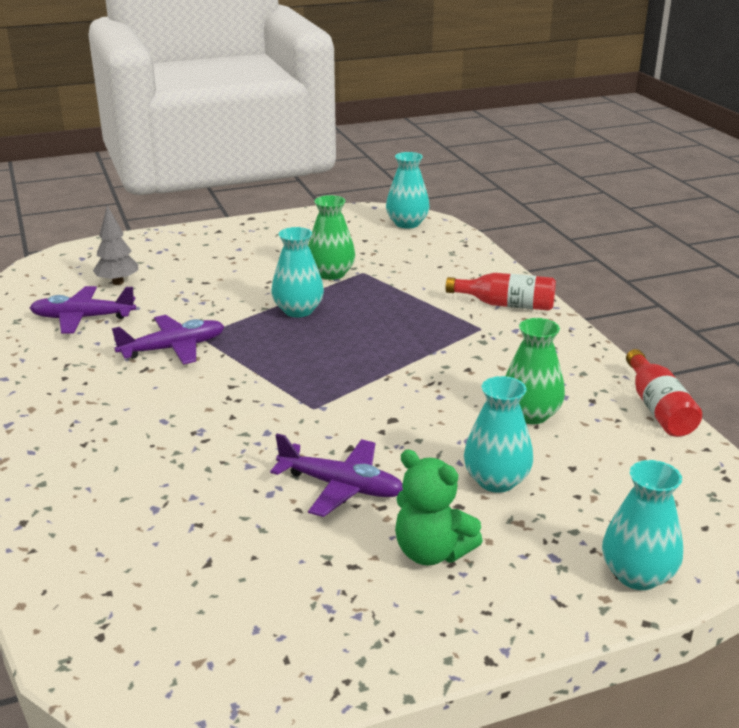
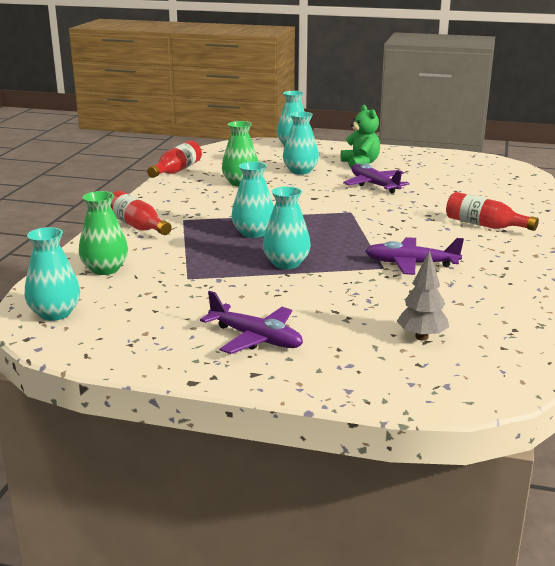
camera: 145 degrees left, 5 degrees down
purple plane [30,286,136,333] -> purple plane moved to [200,291,303,354]
green vase [308,195,355,280] -> green vase moved to [79,191,128,275]
none -> turquoise vase [232,162,274,238]
none -> red bottle [446,192,539,231]

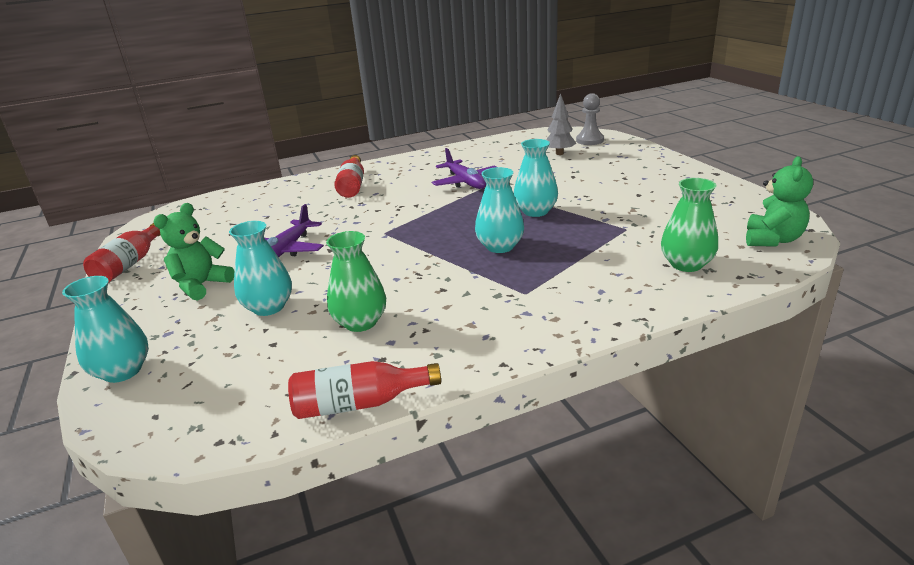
camera: 125 degrees left, 5 degrees up
turquoise vase [25,227,80,321] -> green teddy bear [746,156,813,247]
red bottle [111,191,172,235] -> red bottle moved to [83,223,160,283]
purple plane [200,291,303,354] -> none
none -> grey pawn [576,93,604,145]

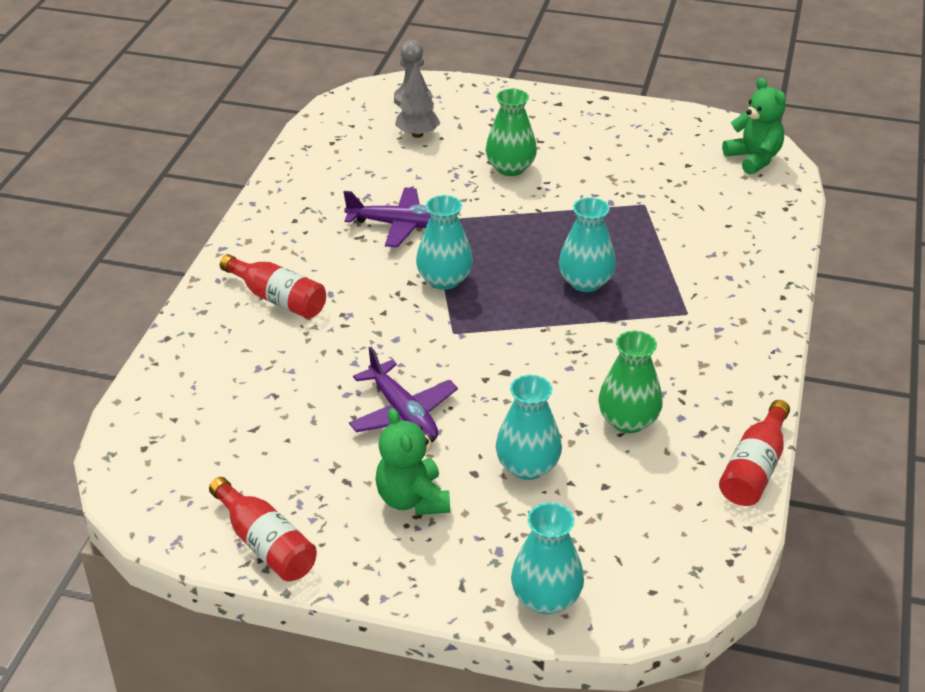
camera: 55 degrees left, 10 degrees up
turquoise vase [514,139,558,217] -> turquoise vase moved to [416,195,473,290]
green vase [661,178,718,272] -> green vase moved to [486,89,537,176]

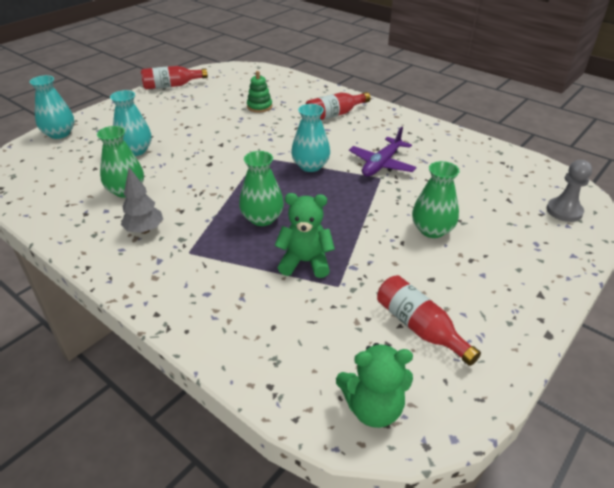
camera: 115 degrees right, 0 degrees up
purple plane [349,347,458,439] -> none
green teddy bear [375,408,450,515] -> green teddy bear moved to [274,193,335,278]
grey tree [395,62,440,138] -> grey tree moved to [121,167,163,234]
turquoise vase [559,197,616,292] -> green vase [239,151,284,226]
red bottle [719,400,790,506] -> red bottle moved to [377,275,481,366]
none -> green stacking toy [247,71,272,113]

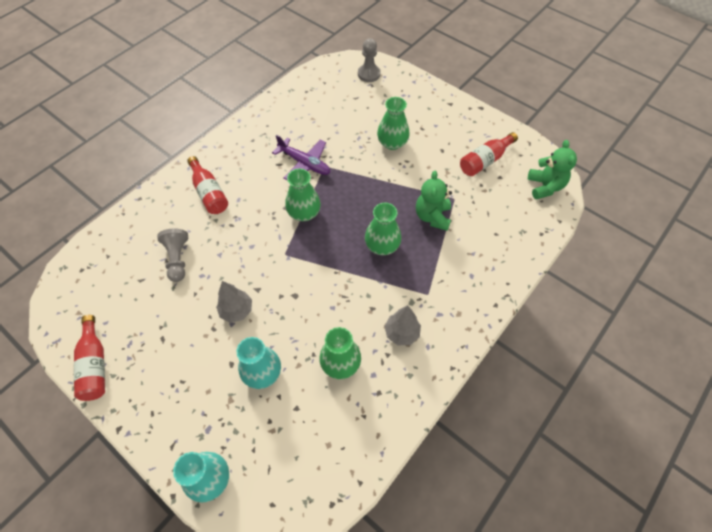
camera: 90 degrees left, 20 degrees up
green stacking toy [247,71,272,113] -> grey pawn [157,228,188,282]
turquoise vase [291,104,330,172] -> green vase [285,169,321,221]
none -> grey tree [216,281,252,323]

